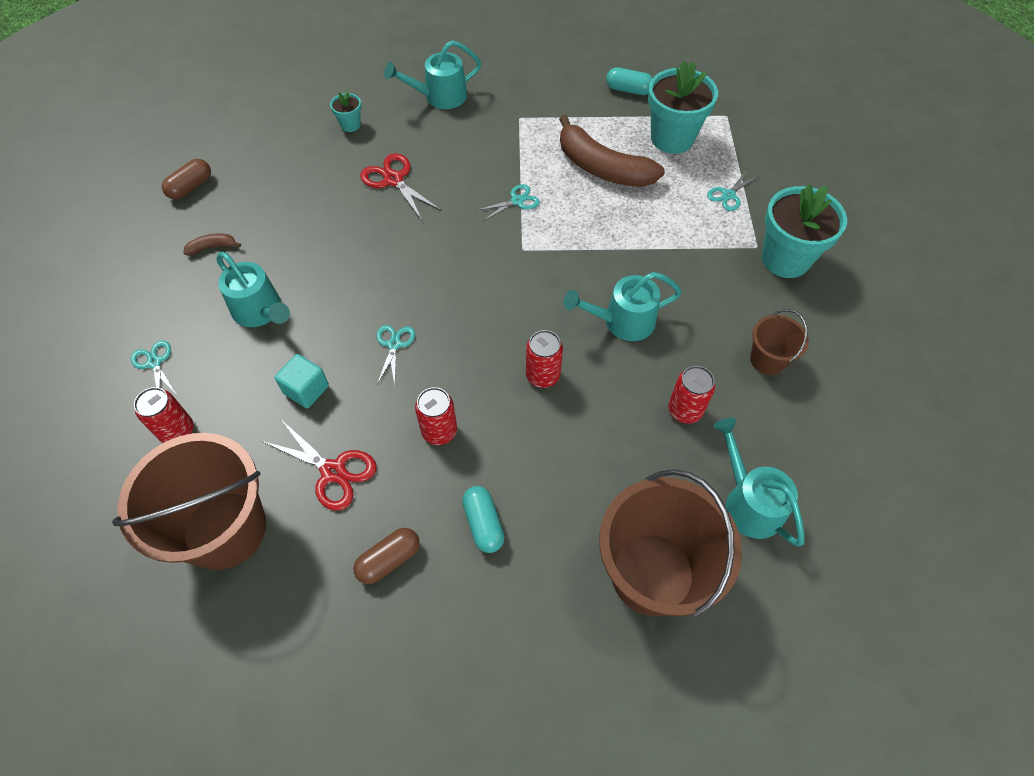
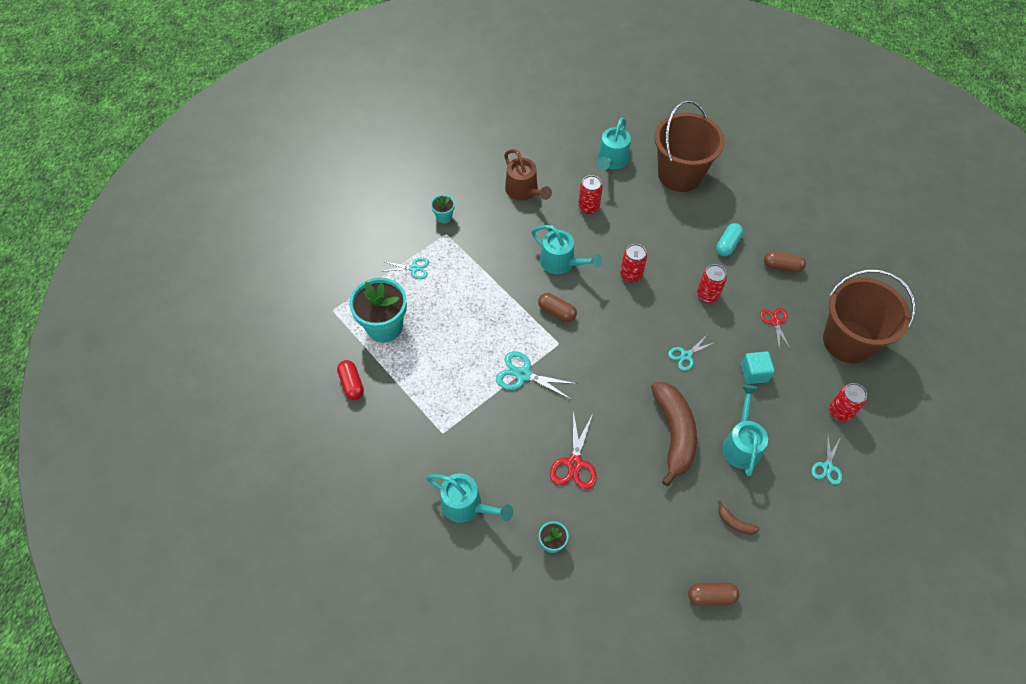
camera: 130 degrees left, 0 degrees up
red scissors [262,421,377,511] -> red scissors [760,308,791,350], size x0.64
turquoise scissors [476,184,540,221] -> turquoise scissors [496,351,577,400], size x1.55
brown banana [559,115,665,187] -> brown banana moved to [651,382,697,486]
turquoise capsule [606,67,653,95] -> red capsule [337,360,364,400]
brown bucket [750,309,809,375] -> brown watering can [504,149,552,201]
turquoise flower pot [762,184,847,278] -> turquoise flower pot [431,195,455,223], size x0.47
none -> brown capsule [538,293,577,322]

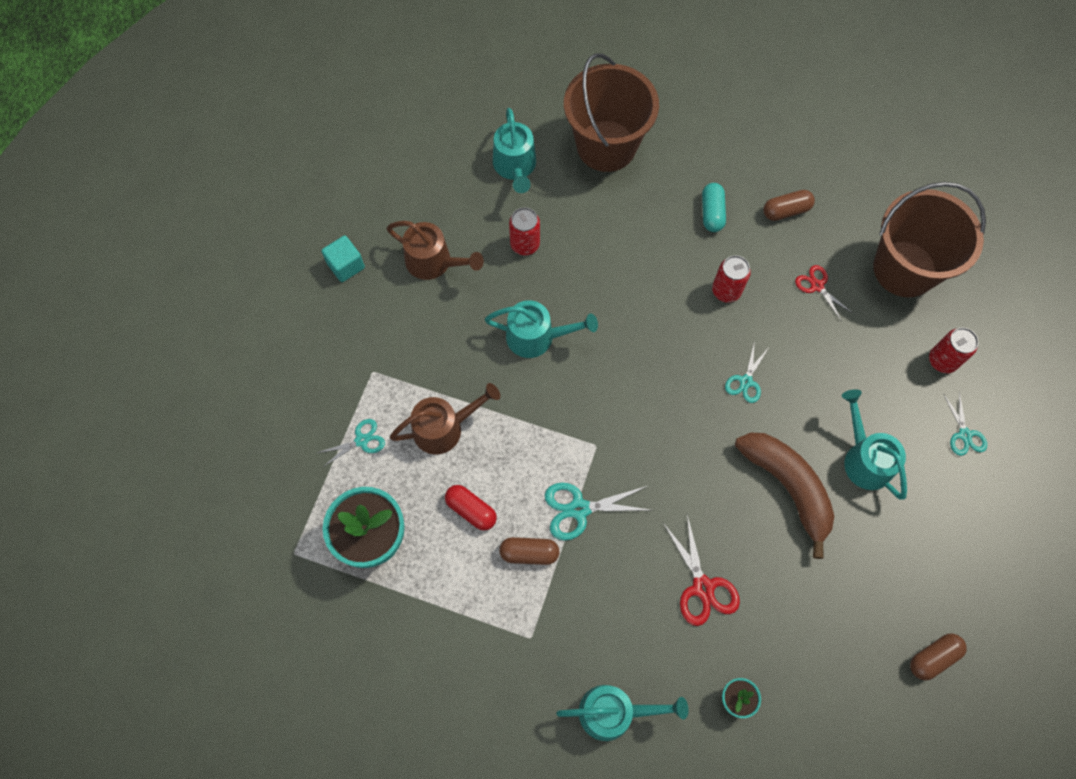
camera: 30 degrees left, 10 degrees up
red capsule [337,360,364,400] -> red capsule moved to [445,485,497,531]
turquoise flower pot [431,195,455,223] -> none
brown capsule [538,293,577,322] -> brown capsule moved to [499,537,560,565]
red can [620,244,647,282] -> none
brown banana [718,500,760,535] -> none
turquoise cube [741,351,775,384] -> turquoise cube moved to [321,236,365,282]
none -> brown watering can [390,383,500,455]

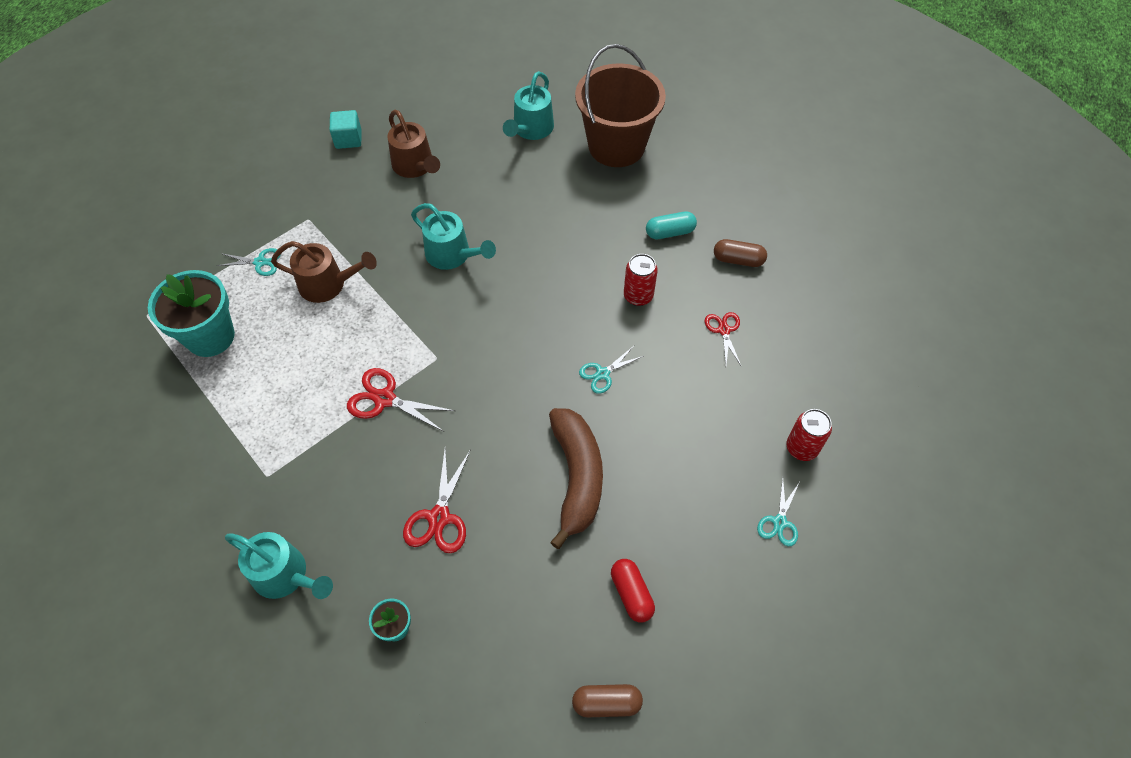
camera: 30 degrees right, 10 degrees down
red capsule [445,485,497,531] -> red capsule moved to [611,559,655,622]
brown capsule [499,537,560,565] -> none
red can [509,207,540,255] -> none
turquoise scissors [545,483,650,540] -> red scissors [347,368,455,432]
turquoise capsule [702,183,726,232] -> turquoise capsule turned 45 degrees clockwise [646,211,697,239]
turquoise watering can [842,389,907,500] -> none
brown bucket [873,182,986,297] -> none

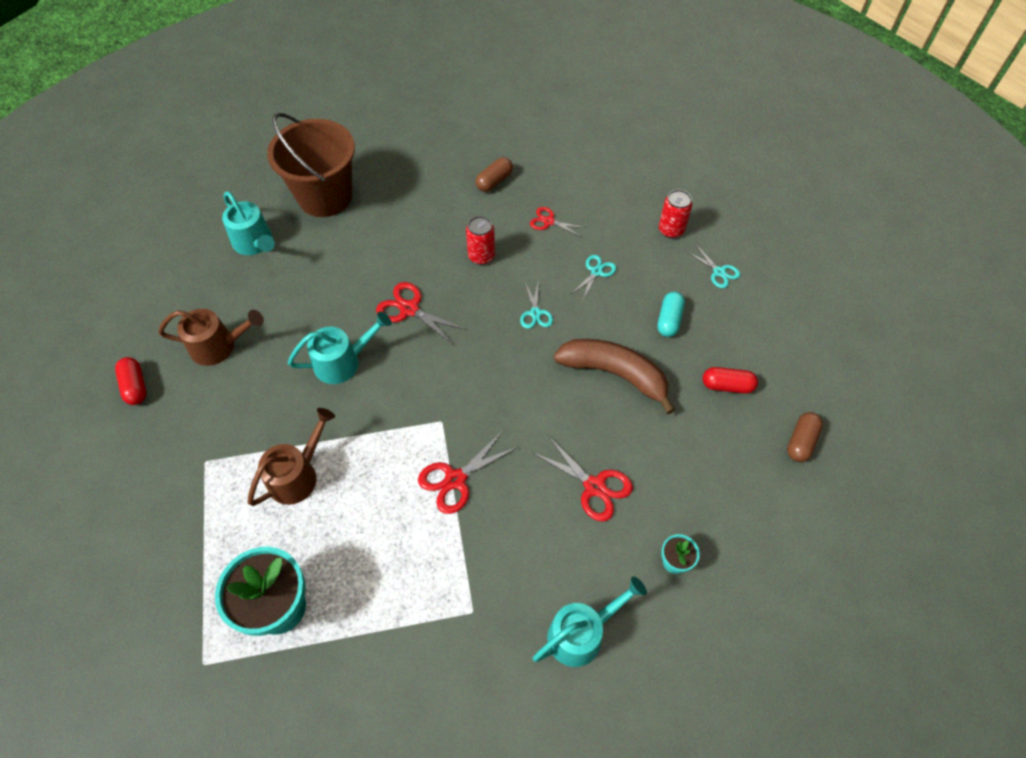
camera: 60 degrees left, 0 degrees up
turquoise scissors [217,248,281,276] -> turquoise scissors moved to [571,255,616,300]
turquoise cube [330,110,361,149] -> red capsule [115,357,146,405]
turquoise capsule [646,211,697,239] -> turquoise capsule moved to [657,292,685,337]
none -> red scissors [376,282,467,345]

